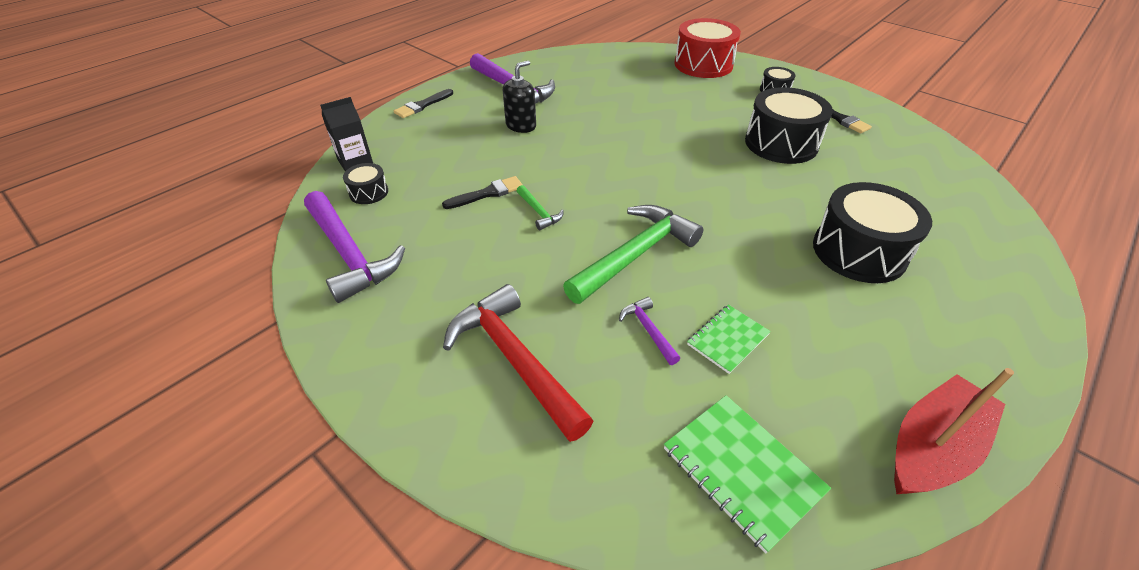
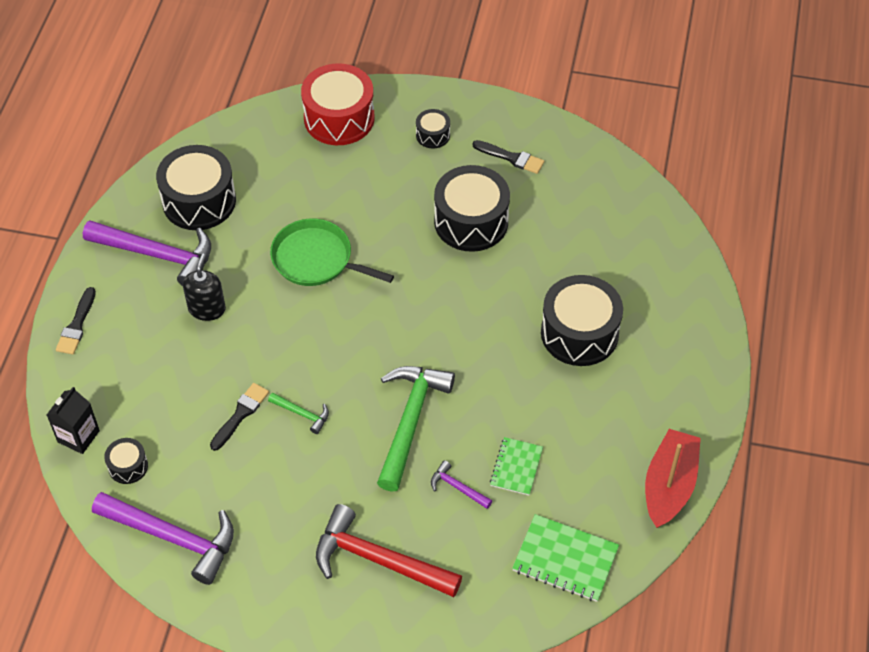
camera: 30 degrees left, 10 degrees up
none -> black drum [156,145,236,230]
none -> green pan [270,219,394,286]

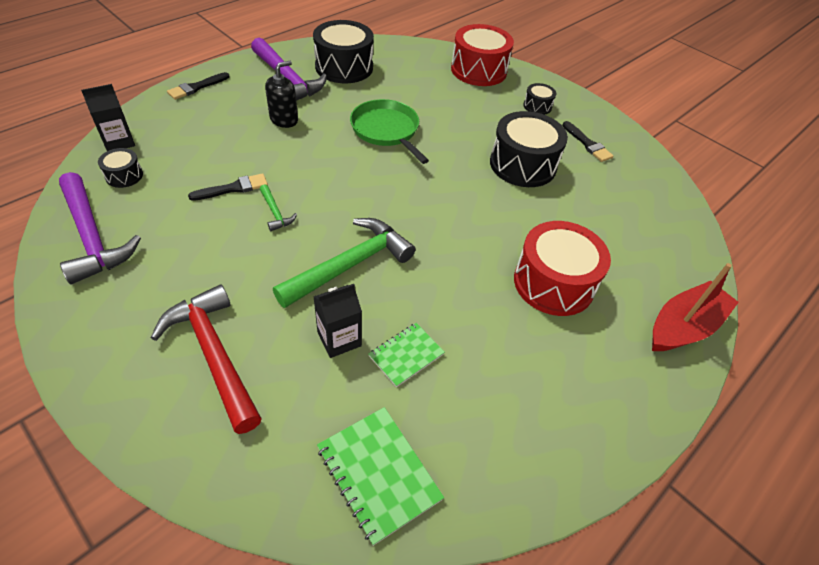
camera: 30 degrees right, 5 degrees down
purple hammer [431,460,492,509] -> black carton [314,284,362,358]
black drum [541,275,623,366] -> red drum [514,221,611,316]
red boat [645,429,701,528] -> red boat moved to [652,263,739,351]

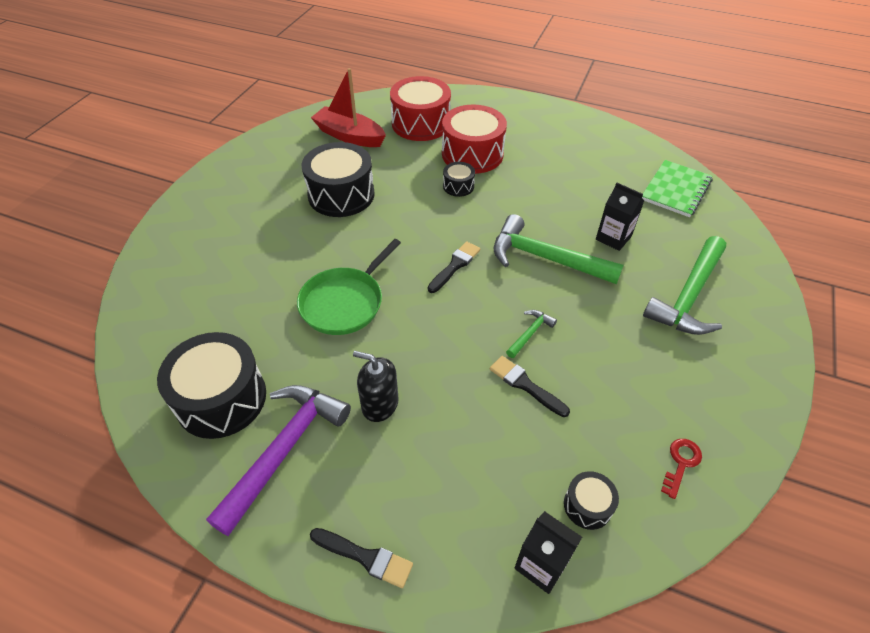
camera: 110 degrees left, 0 degrees up
purple hammer [59,172,141,284] -> red key [661,439,702,499]
red hammer [151,284,262,434] -> green hammer [643,236,726,335]
green notebook [368,323,445,387] -> none
red drum [451,24,514,86] -> red drum moved to [390,76,451,141]
black drum [523,83,556,115] -> black drum moved to [443,162,475,197]
black brush [562,121,614,162] -> black brush moved to [428,241,480,293]
red boat [652,263,739,351] -> red boat moved to [311,68,386,147]

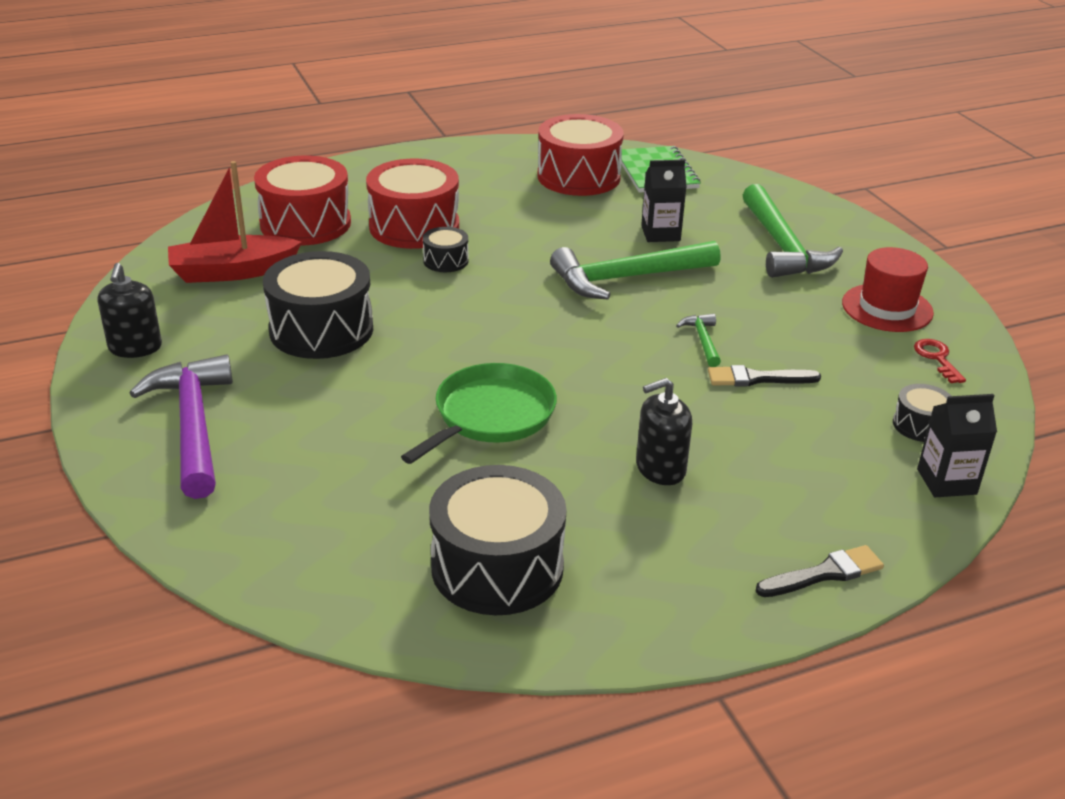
camera: 45 degrees left, 15 degrees down
purple hammer [206,385,351,536] -> purple hammer moved to [130,354,233,499]
green pan [297,239,401,335] -> green pan turned 135 degrees counterclockwise [401,363,557,464]
black brush [428,241,480,293] -> none
none -> black soap dispenser [98,263,162,358]
none -> red drum [537,114,624,196]
none -> red hat [842,247,934,332]

